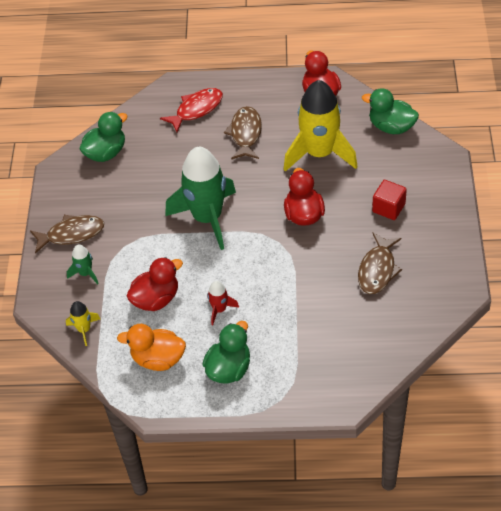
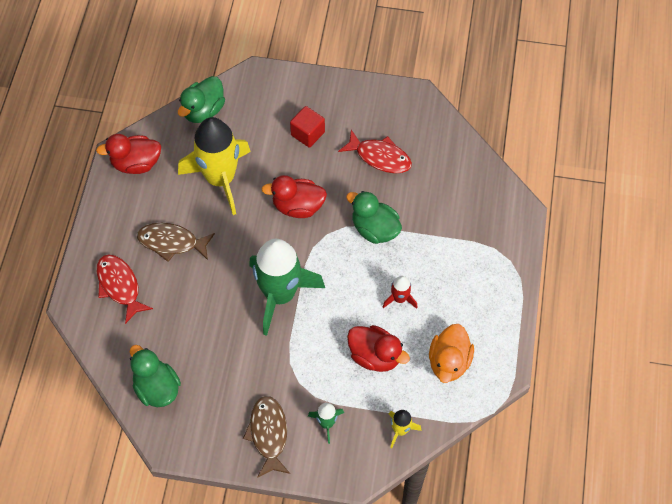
camera: 85 degrees left, 10 degrees up
red duck [127,257,183,311] -> red duck turned 150 degrees clockwise [347,325,410,372]
green duck [202,321,250,383] -> green duck moved to [346,191,402,244]
brown fish [358,232,402,294] -> red fish [338,130,412,173]

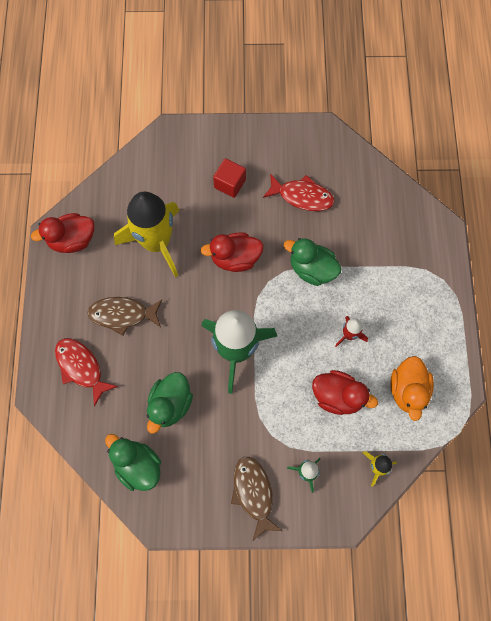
camera: 10 degrees left, 10 degrees up
green duck [178,76,225,123] -> green duck moved to [147,372,193,434]

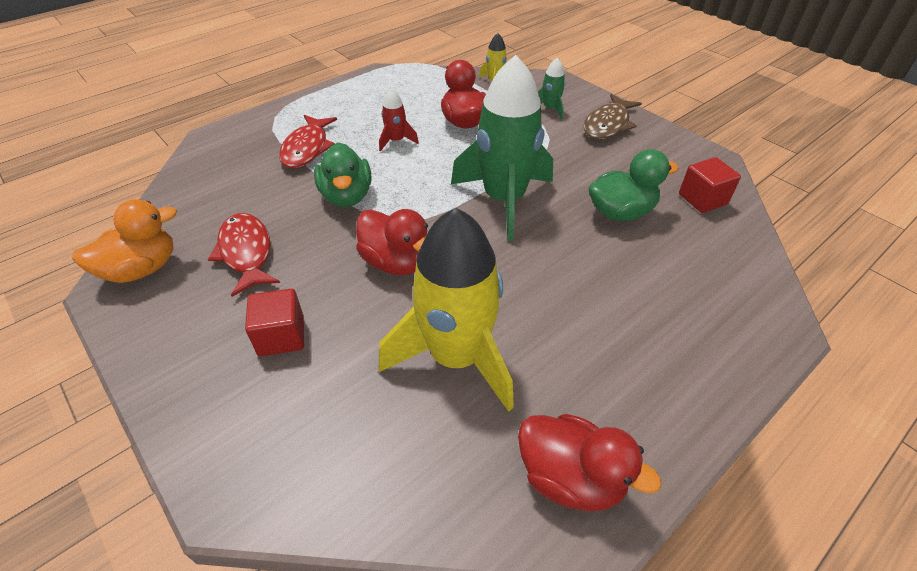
camera: 130 degrees left, 25 degrees down
red fish [55,338,118,406] -> red fish moved to [279,115,337,168]
brown fish [87,297,162,336] -> none
green duck [105,434,161,491] -> red cube [679,157,741,213]
orange duck [390,356,434,421] -> orange duck moved to [72,199,177,283]

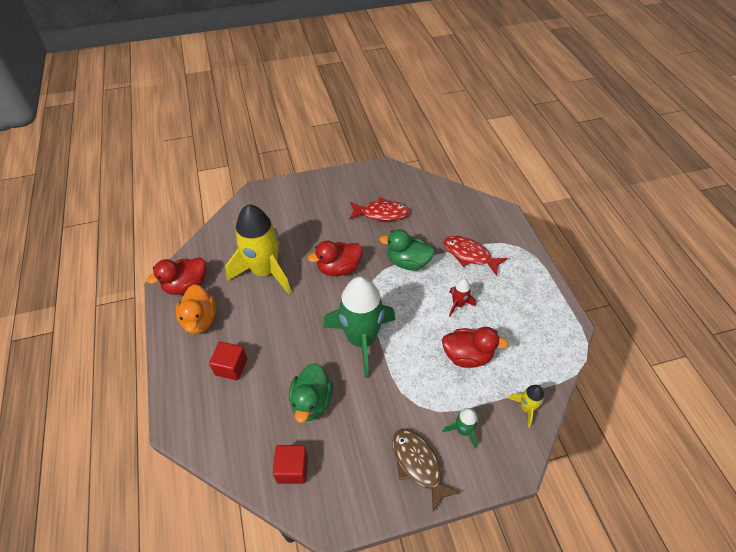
camera: 115 degrees right, 5 degrees up
orange duck [72,199,177,283] -> orange duck moved to [176,284,216,334]
red cube [245,289,304,356] -> red cube moved to [209,342,247,380]

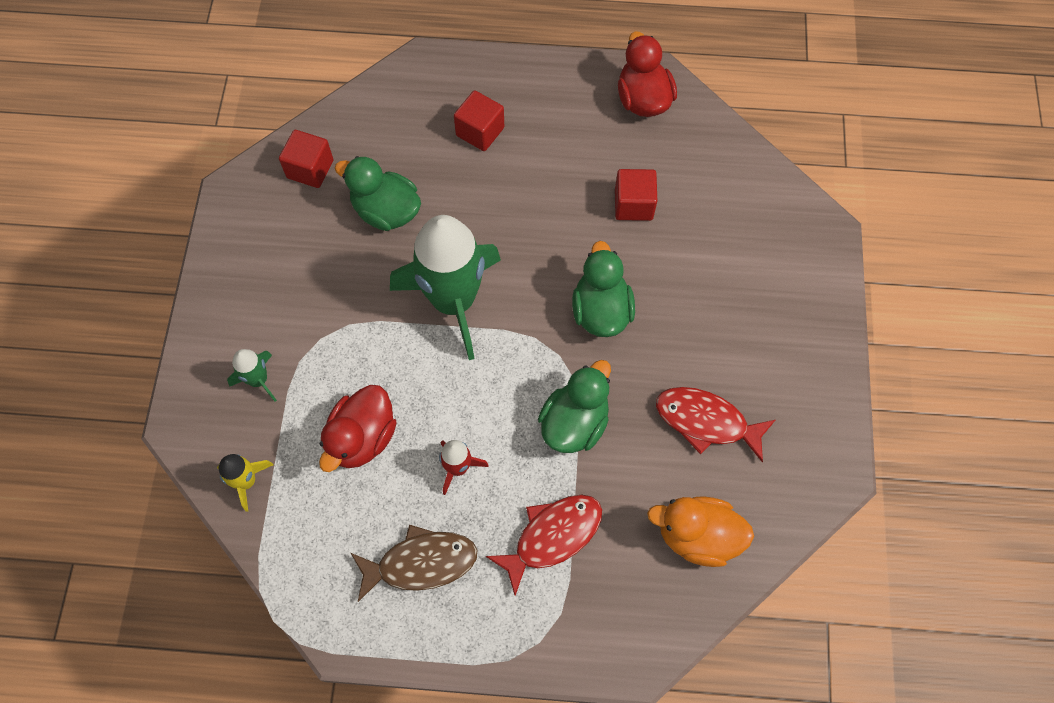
camera: 110 degrees right, 15 degrees up
orange duck [176,284,216,334] -> orange duck moved to [647,496,754,567]
yellow rocket [225,204,291,294] -> red cube [615,169,657,221]
red duck [308,240,363,276] -> green duck [572,241,635,337]
red fish [349,197,410,221] -> red fish turned 90 degrees clockwise [656,387,775,462]
brown fish [393,429,460,512] -> brown fish moved to [351,525,477,602]

